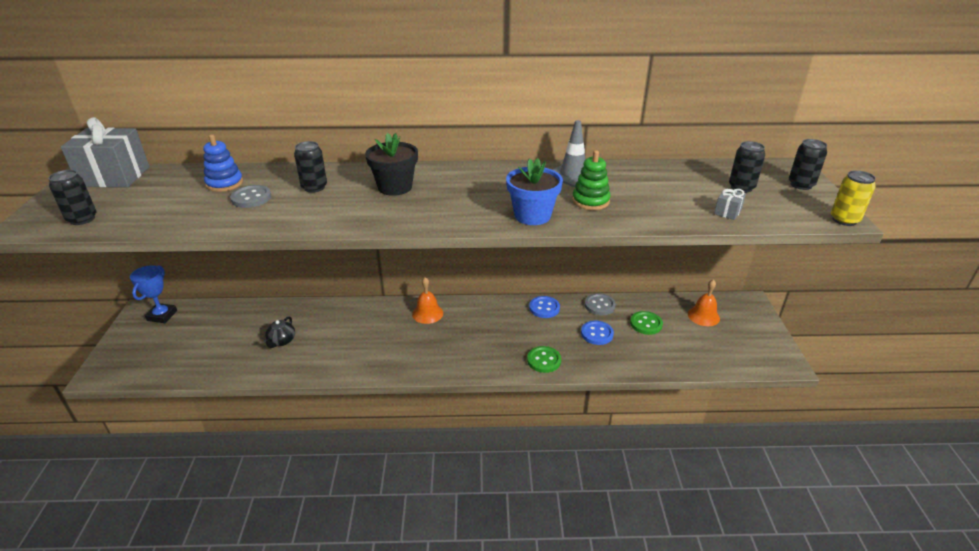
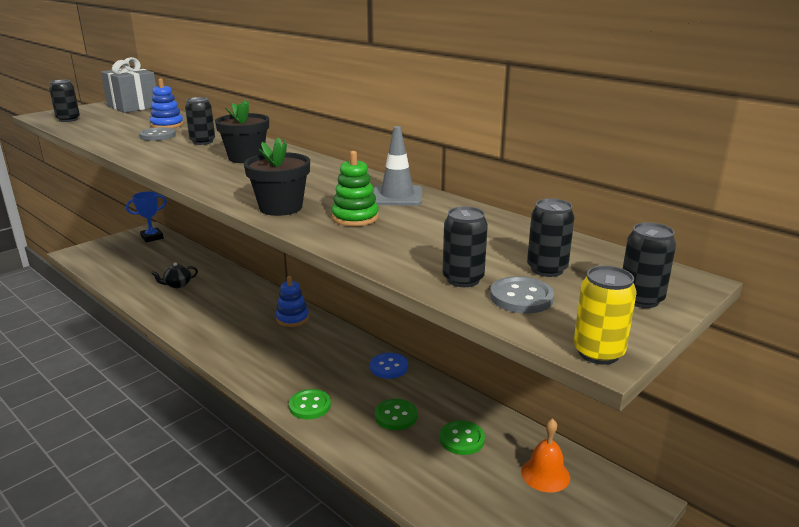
camera: 45 degrees right, 10 degrees down
orange bell [412,277,443,324] -> blue stacking toy [276,276,309,327]
blue flower pot [506,158,563,225] -> black flower pot [244,137,310,216]
blue button [581,321,614,345] -> green button [375,399,417,430]
grey button [585,293,616,315] -> grey button moved to [490,276,554,313]
grey gift [714,188,746,220] -> black can [442,206,488,287]

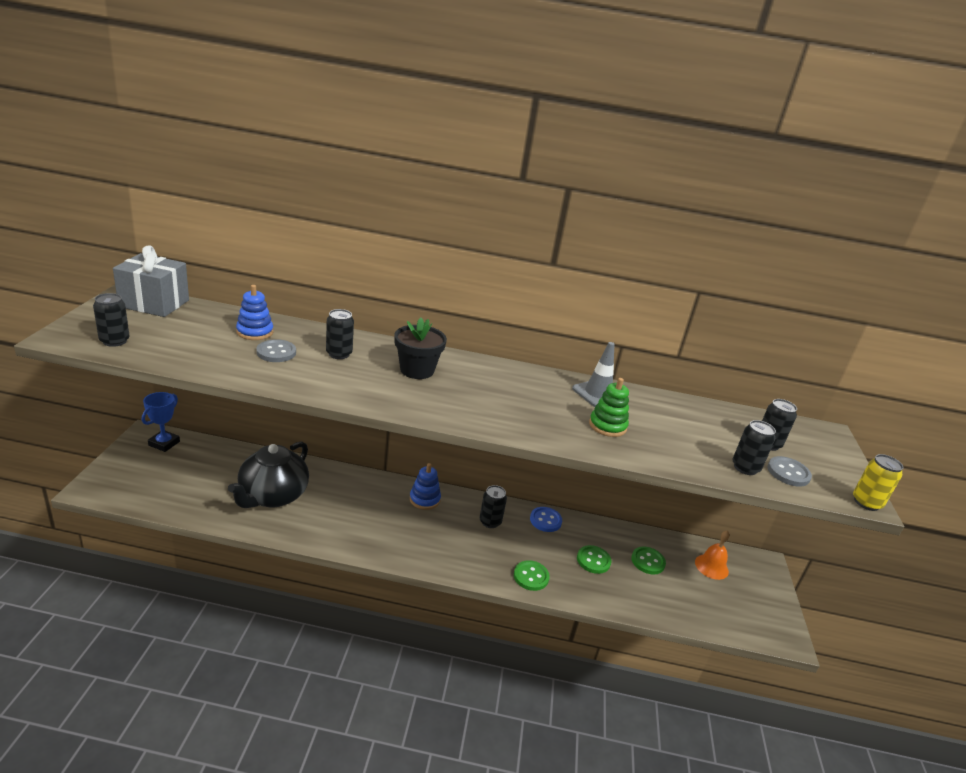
camera: 40 degrees left, 5 degrees up
black teapot [151,262,198,288] -> black teapot [228,441,309,508], size x2.32
black flower pot [244,137,310,216] -> none
black can [623,222,676,308] -> black can moved to [480,485,507,528]

